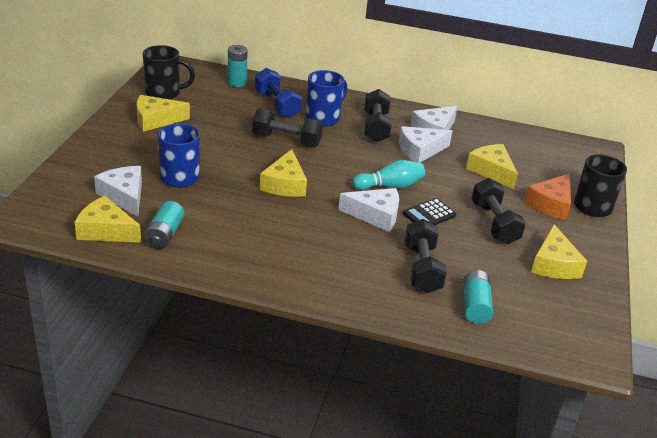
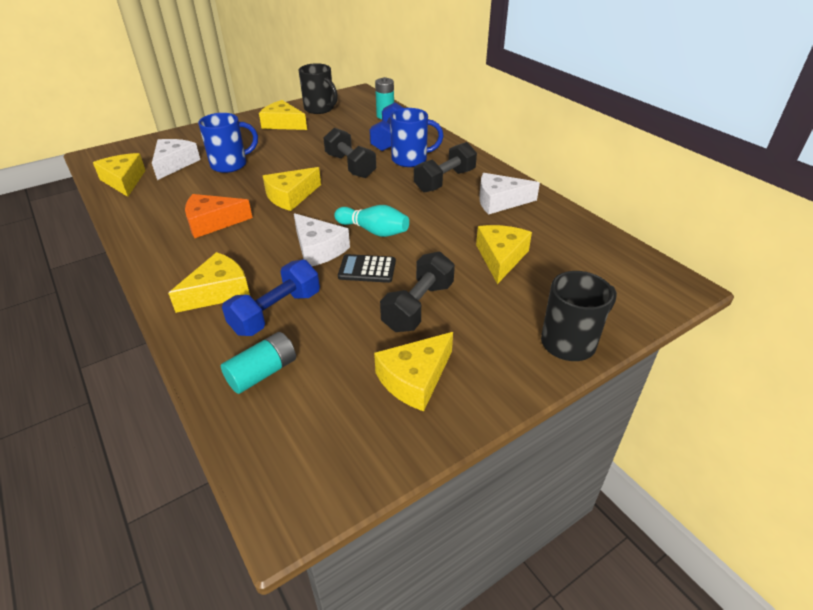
camera: 45 degrees right, 5 degrees up
turquoise battery [144,201,184,249] -> none
white cheese [399,126,452,163] -> none
black dumbbell [405,219,447,293] -> blue dumbbell [222,259,320,336]
orange cheese [524,174,571,220] -> orange cheese moved to [185,194,253,238]
none -> yellow cheese [168,252,250,313]

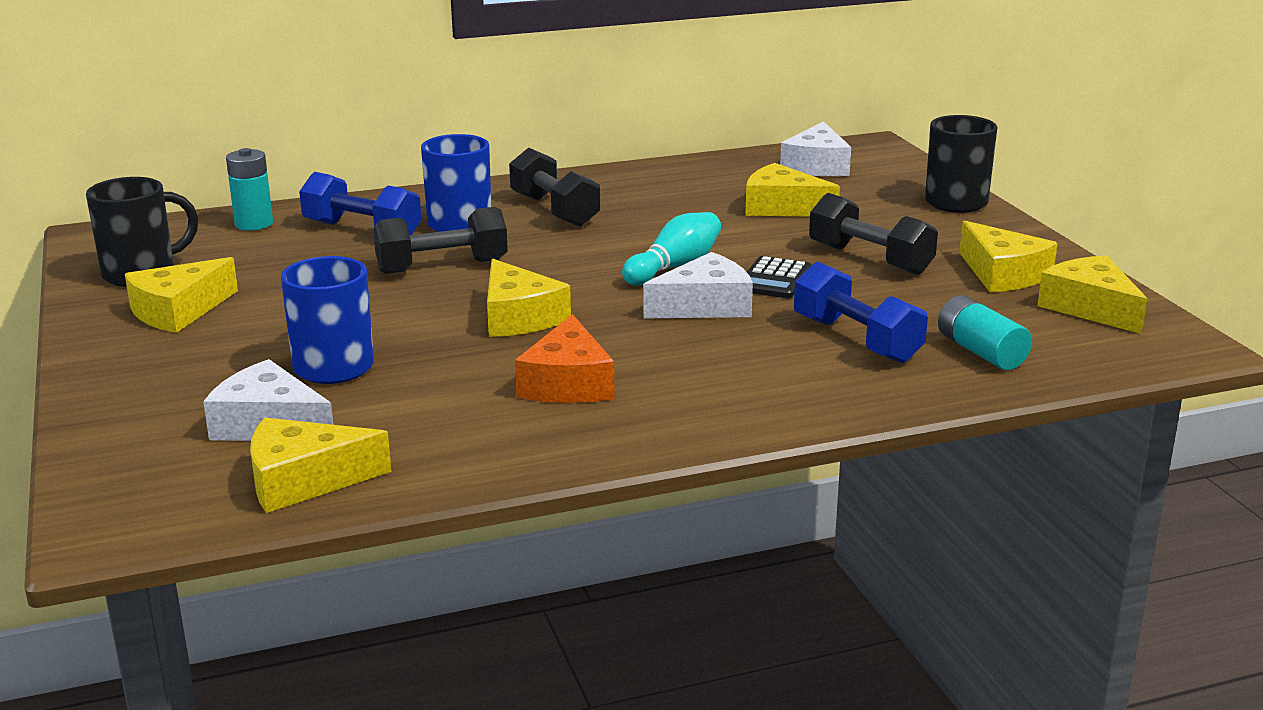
camera: 75 degrees left, 15 degrees down
yellow cheese [168,252,250,313] -> yellow cheese moved to [1038,255,1147,334]
white cheese [479,173,540,214] -> white cheese moved to [780,121,851,176]

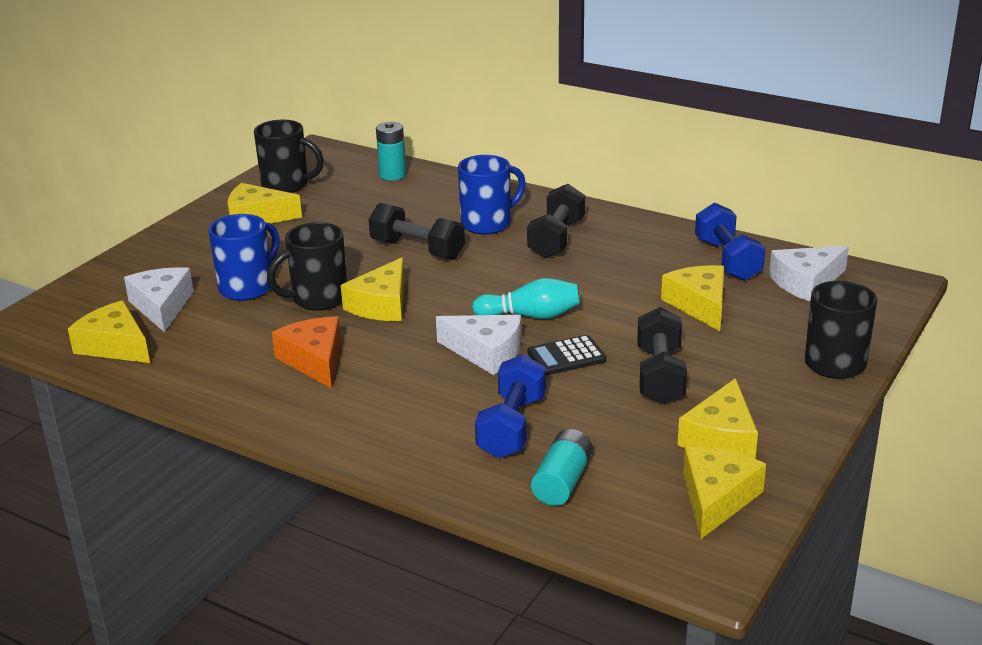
camera: 50 degrees right, 5 degrees up
blue dumbbell [299,172,422,235] -> blue dumbbell moved to [695,202,765,281]
orange cheese [515,314,615,403] -> orange cheese turned 105 degrees clockwise [272,316,341,389]
none -> black mug [267,222,347,311]

